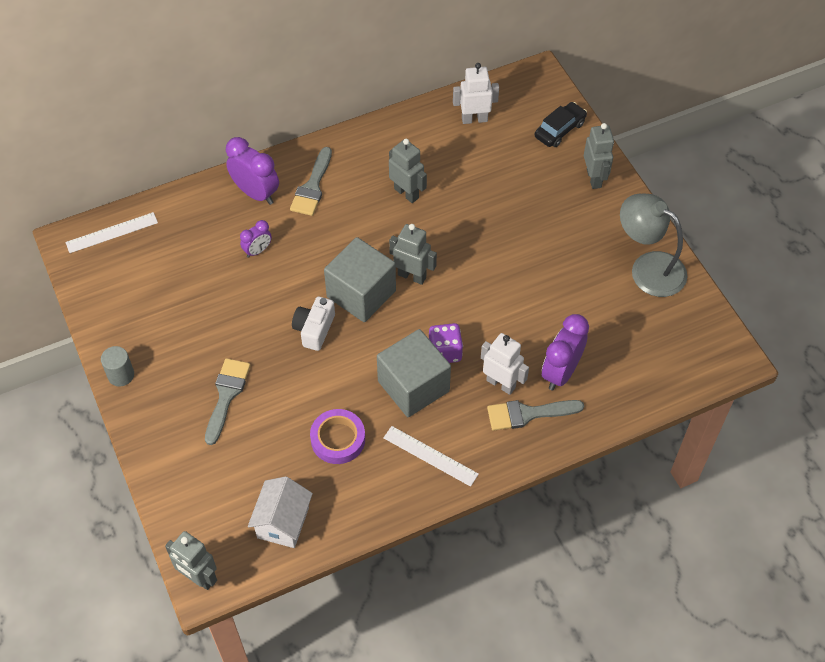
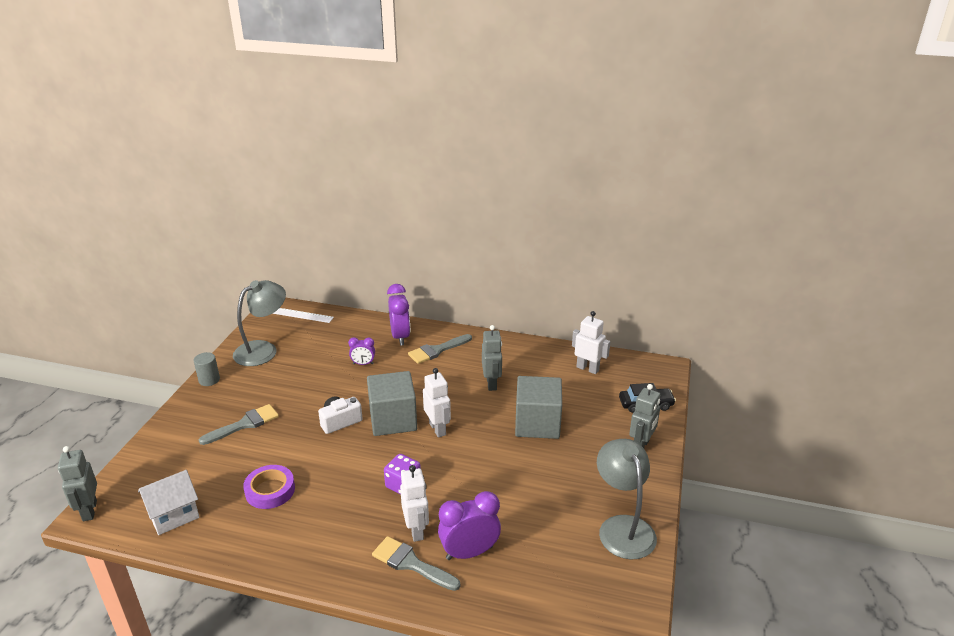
camera: 40 degrees right, 25 degrees down
grey cube [377,329,451,417] -> grey cube moved to [515,376,562,439]
white ruler [383,426,479,487] -> none
grey robot [389,224,437,285] -> white robot [423,368,451,437]
none -> grey lamp [233,280,286,366]

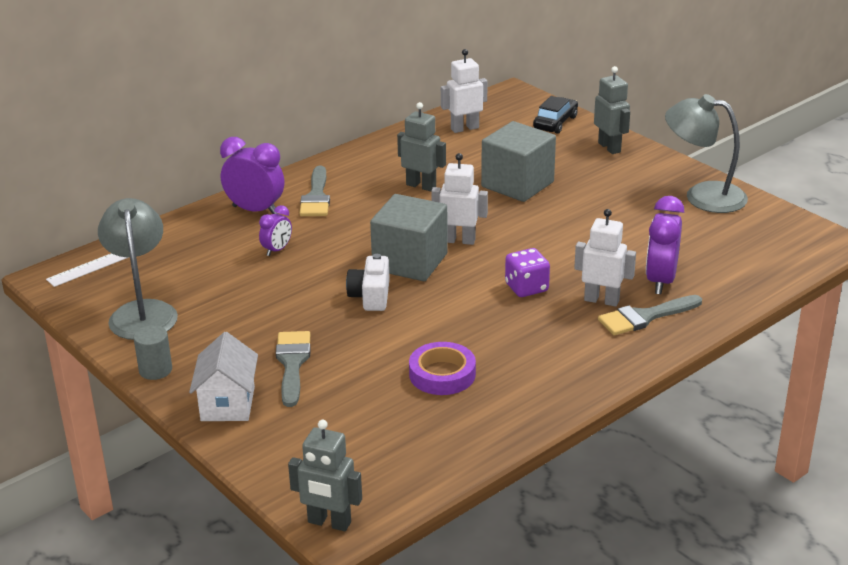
camera: 55 degrees left, 0 degrees up
white house [138,470,200,535] -> white house moved to [189,332,258,421]

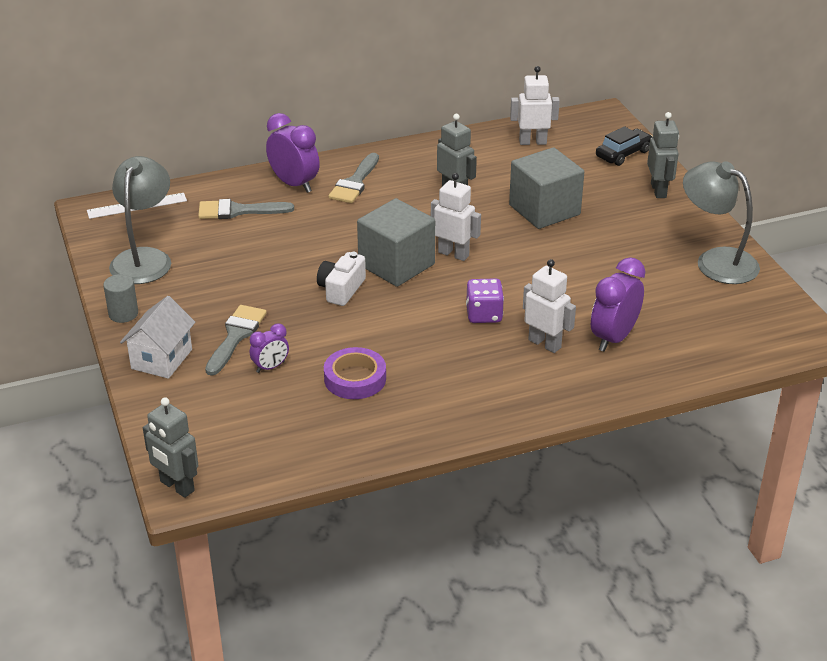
camera: 20 degrees right, 5 degrees up
purple clock [259,205,292,256] -> purple clock moved to [250,324,289,373]
grey brush [598,295,702,335] -> grey brush moved to [198,199,294,219]

